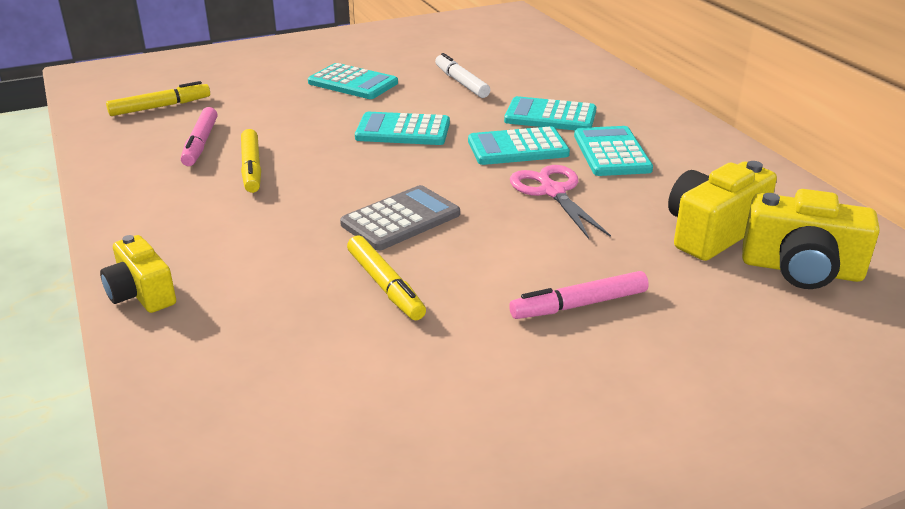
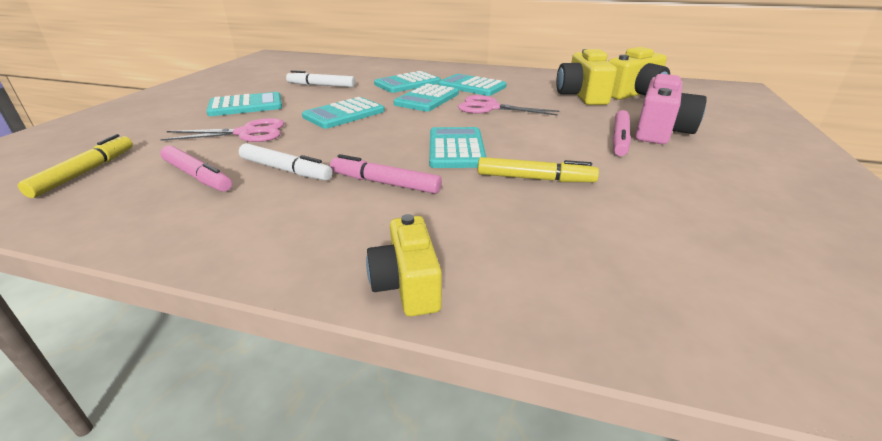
camera: 50 degrees left, 0 degrees up
yellow camera [100,235,176,313] -> yellow camera turned 75 degrees clockwise [366,214,442,317]
yellow marker [241,129,261,193] -> white marker [239,143,333,181]
grey calculator [340,185,460,251] -> turquoise calculator [429,127,486,168]
none -> pink scissors [160,118,284,142]
none -> pink marker [330,154,442,194]
none -> pink camera [635,74,707,144]

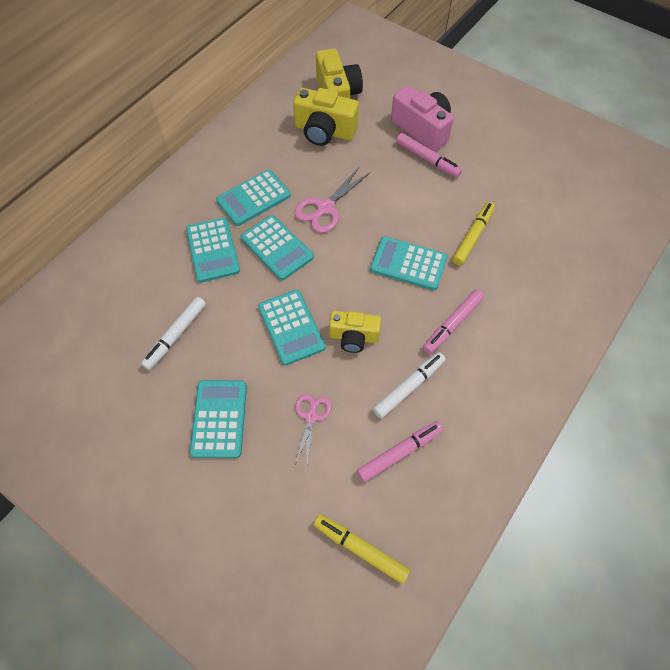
camera: 70 degrees left, 30 degrees up
pink scissors [160,118,284,142] -> pink scissors [295,394,332,464], size x0.66
yellow camera [366,214,442,317] -> yellow camera moved to [329,311,381,353]

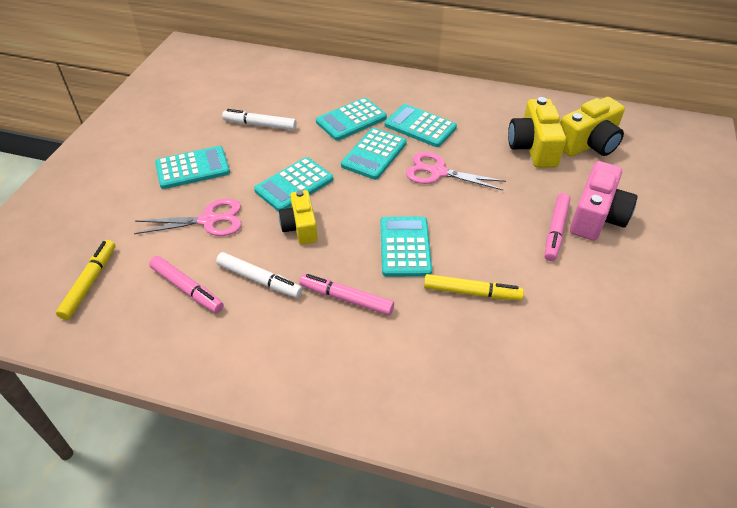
camera: 70 degrees right, 15 degrees down
pink scissors [295,394,332,464] -> pink scissors [134,198,242,236], size x1.52

